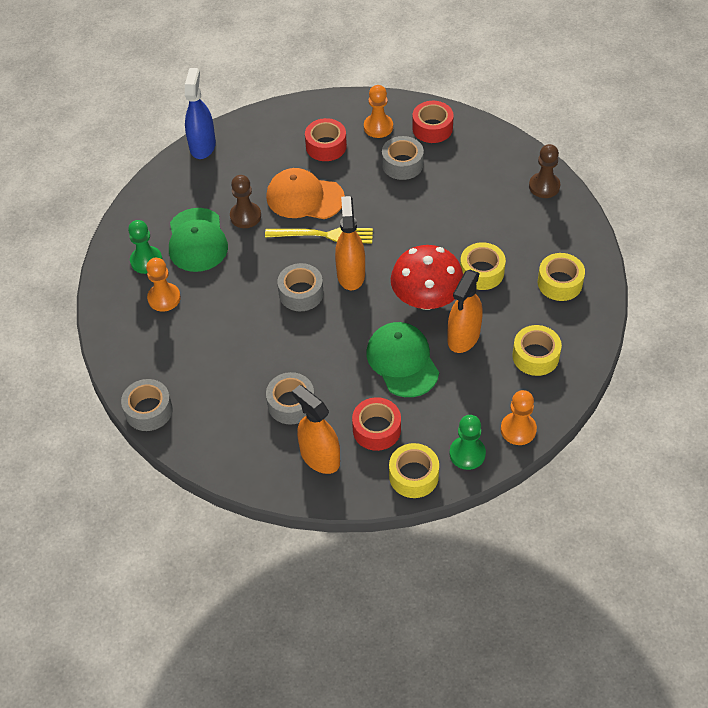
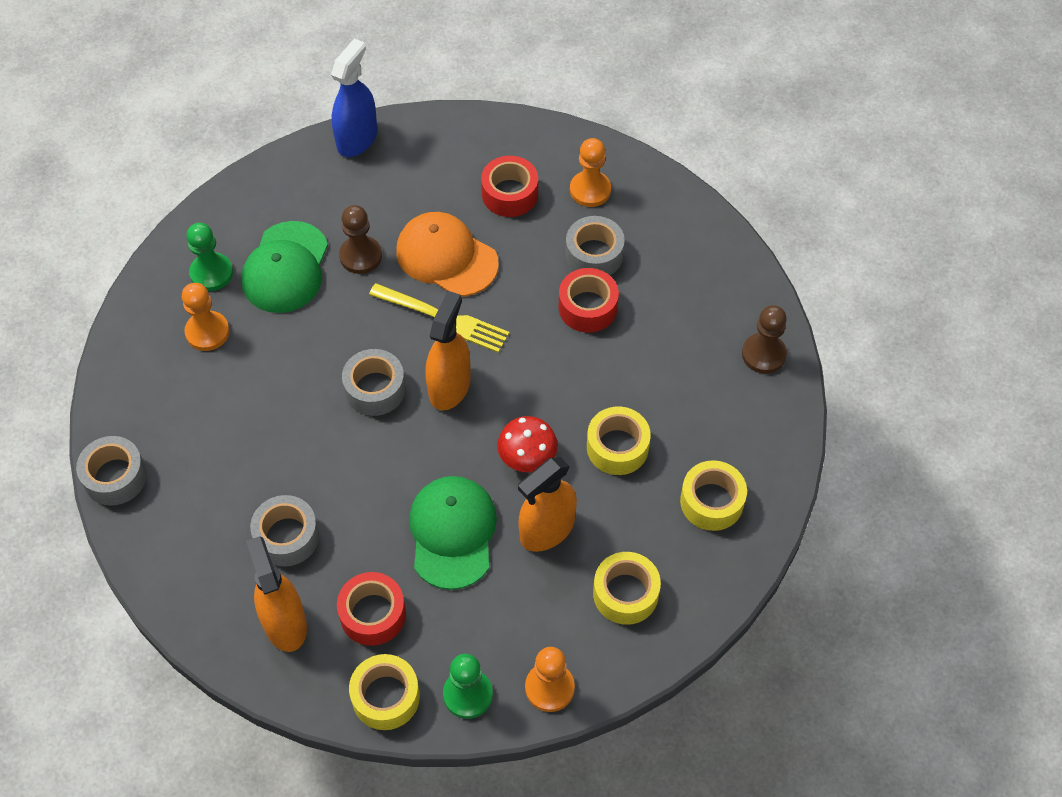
camera: 20 degrees right, 5 degrees up
red mushroom [391,245,463,310] -> red mushroom [497,416,558,472], size x0.60
red tape [412,101,454,143] -> red tape moved to [559,268,619,332]

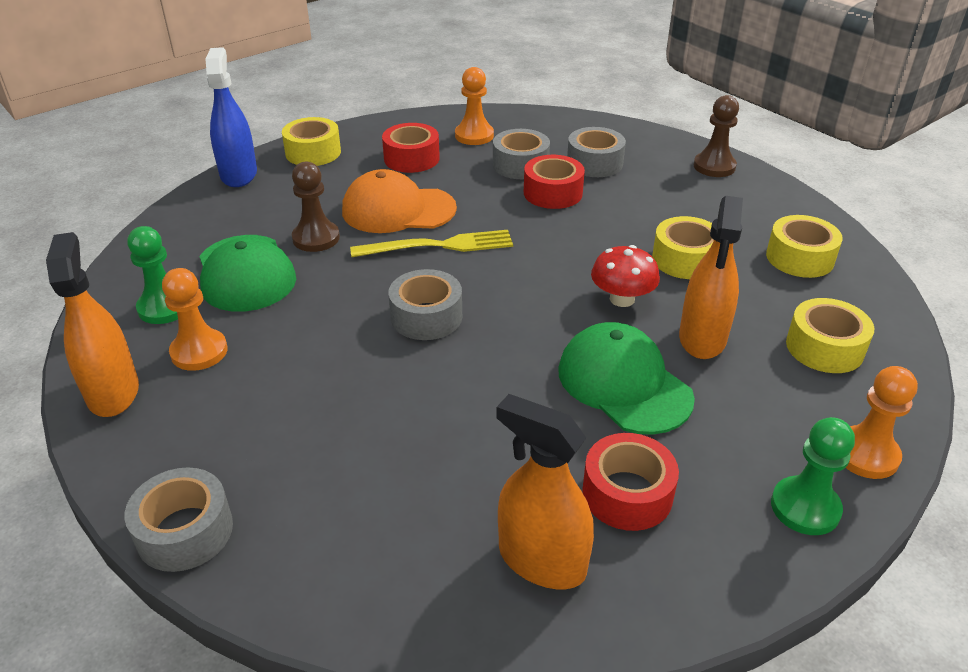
camera: 35 degrees left, 20 degrees down
grey tape [250,495,319,567] -> grey tape moved to [567,127,626,177]
yellow tape [349,654,420,730] -> yellow tape moved to [282,117,341,166]
orange spray bottle [425,291,471,410] -> orange spray bottle moved to [46,232,139,417]

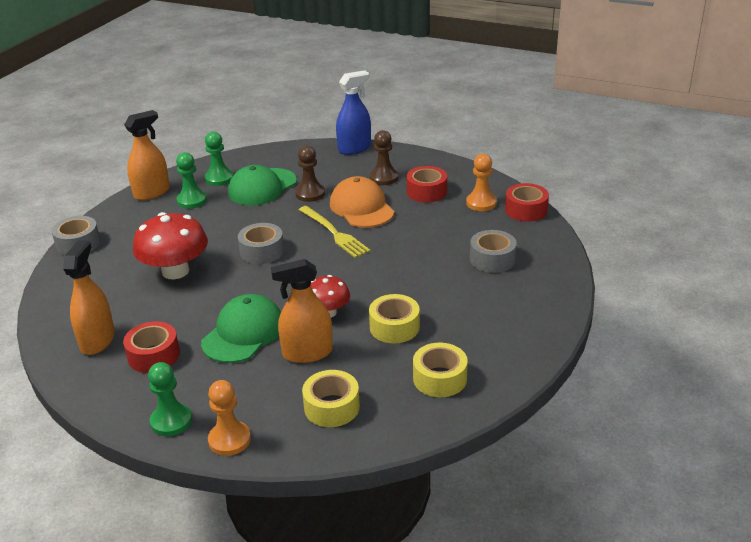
camera: 65 degrees right, 5 degrees down
orange pawn [162,268,228,371] -> green pawn [176,152,207,209]
yellow tape [282,117,341,166] -> none
grey tape [493,129,550,179] -> none
red tape [524,155,585,209] -> red tape moved to [505,183,549,222]
brown pawn [694,95,739,177] -> brown pawn moved to [370,130,398,185]
none -> red mushroom [133,212,208,279]

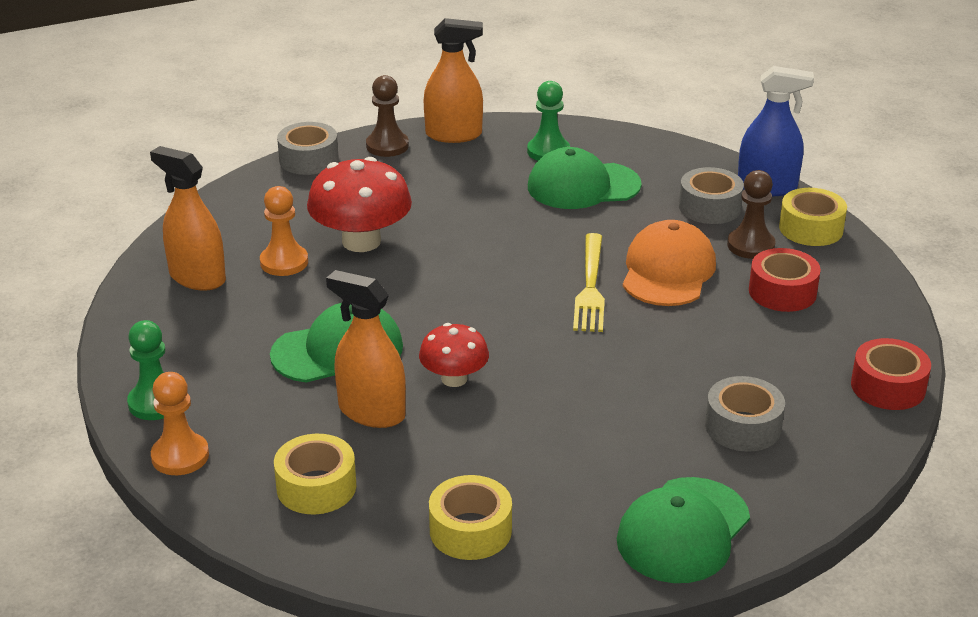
camera: 40 degrees right, 0 degrees up
orange spray bottle [63,240,115,355] -> orange spray bottle turned 105 degrees counterclockwise [150,146,226,290]
red tape [123,321,180,373] -> none
green pawn [176,152,207,209] -> none
grey tape [238,223,284,264] -> grey tape moved to [679,167,744,224]
brown pawn [295,146,325,202] -> brown pawn moved to [366,75,409,157]
yellow tape [369,294,420,343] -> yellow tape moved to [779,188,847,246]
orange pawn [466,154,497,211] -> orange pawn moved to [260,186,308,276]
none -> green cap [617,477,750,583]

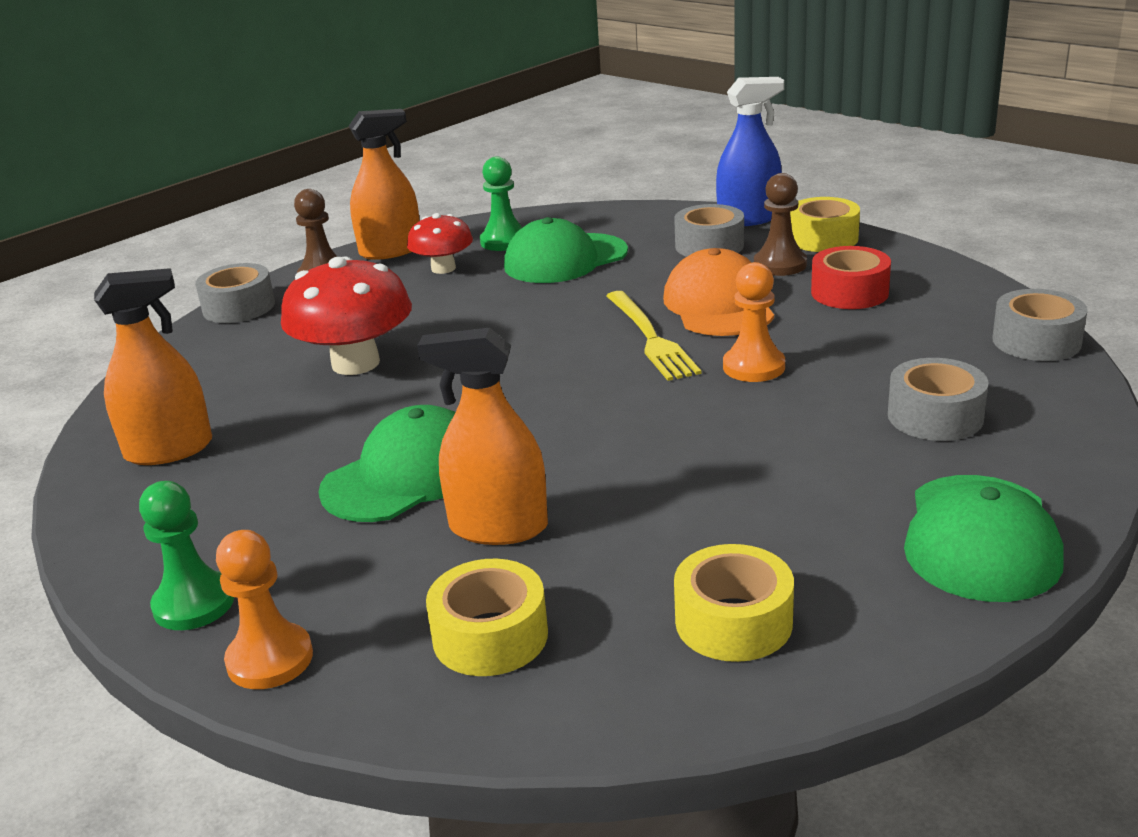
camera: 20 degrees left, 5 degrees down
orange spray bottle [150,146,226,290] -> orange spray bottle turned 150 degrees clockwise [94,268,212,465]
orange pawn [260,186,308,276] -> orange pawn moved to [723,262,785,382]
red mushroom [419,323,489,387] -> red mushroom moved to [407,213,473,274]
red tape [851,338,931,410] -> grey tape [992,289,1088,361]

